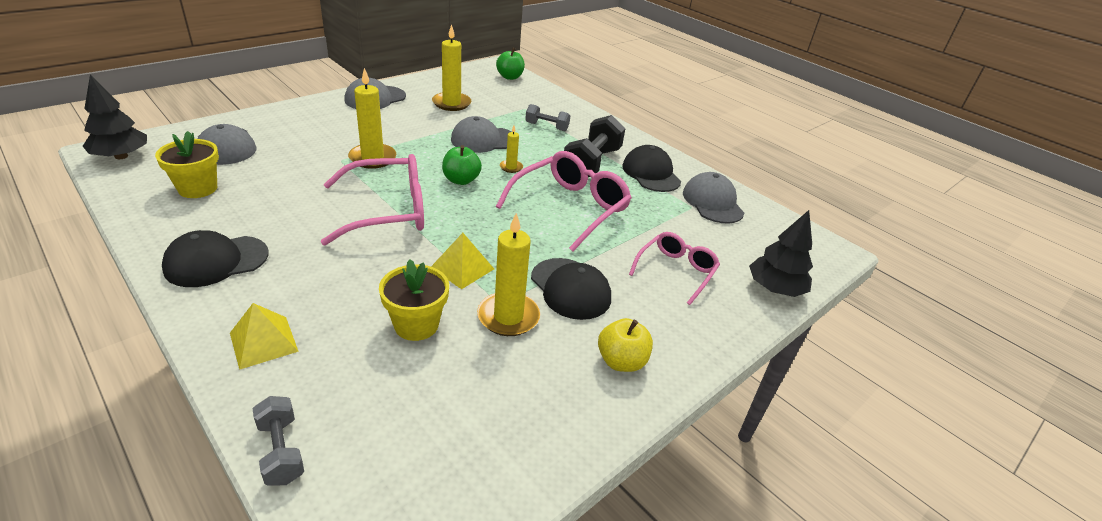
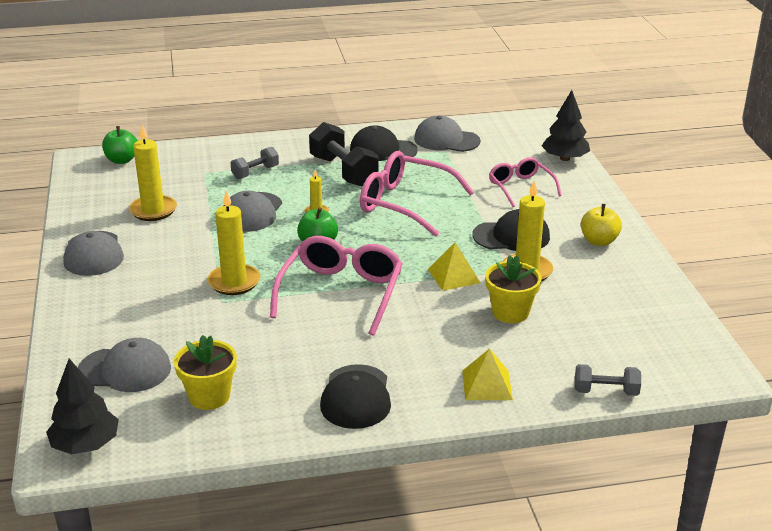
camera: 55 degrees left, 5 degrees down
pink glasses [496,151,632,251] -> pink glasses turned 45 degrees counterclockwise [360,151,474,237]

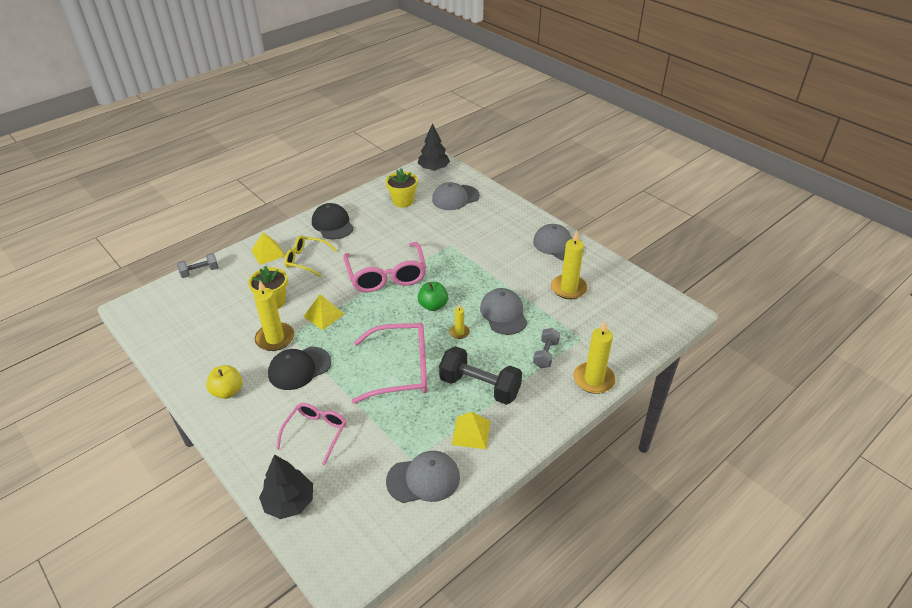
camera: 150 degrees right, 10 degrees up
green apple [102,126,138,164] -> none
yellow candle [208,191,260,295] -> yellow candle moved to [574,321,616,394]
black cap [350,125,418,161] -> yellow pyramid [452,412,491,449]
pink glasses [489,157,562,207] -> pink glasses turned 105 degrees counterclockwise [276,403,346,465]
none -> yellow glasses [284,236,337,277]

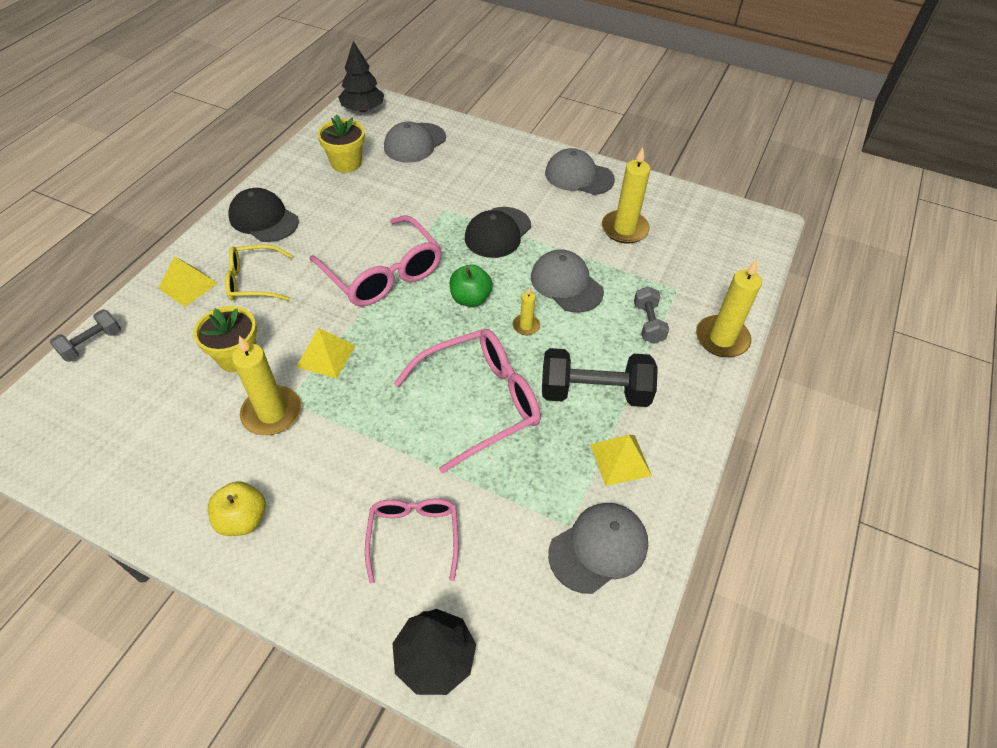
camera: 25 degrees left, 10 degrees up
black cap [268,347,331,390] -> black cap moved to [465,207,531,258]

